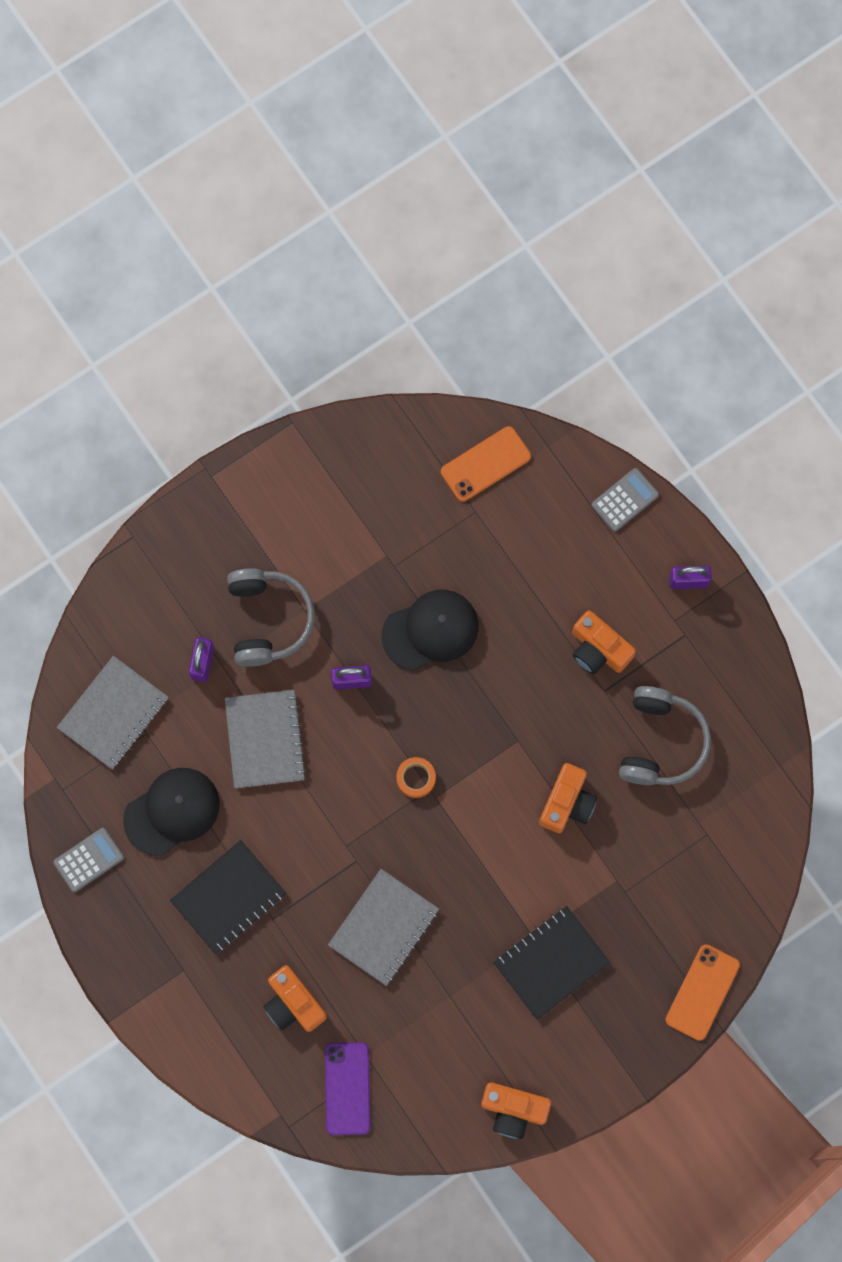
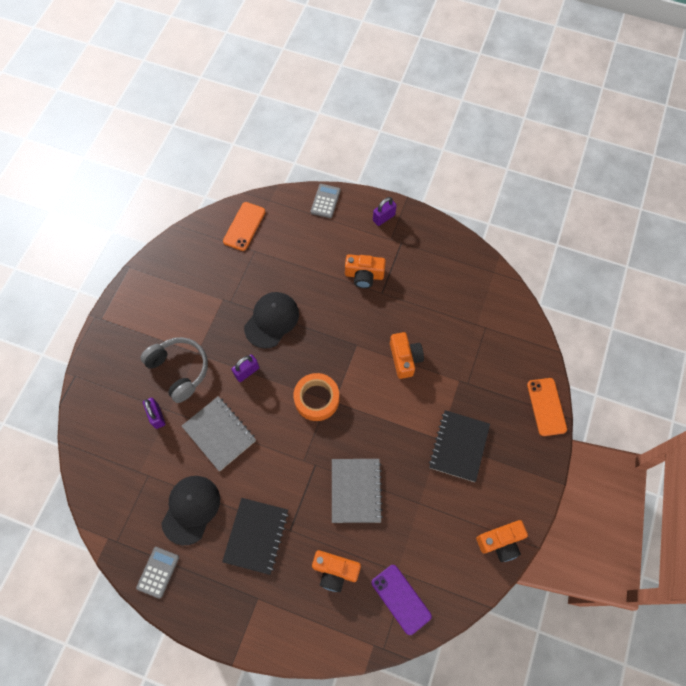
camera: 35 degrees left, 10 degrees down
grey notebook [57,656,168,769] -> none
orange tape [397,757,436,798] -> orange tape [293,373,339,421], size x1.77
grey headphones [619,686,711,785] -> none

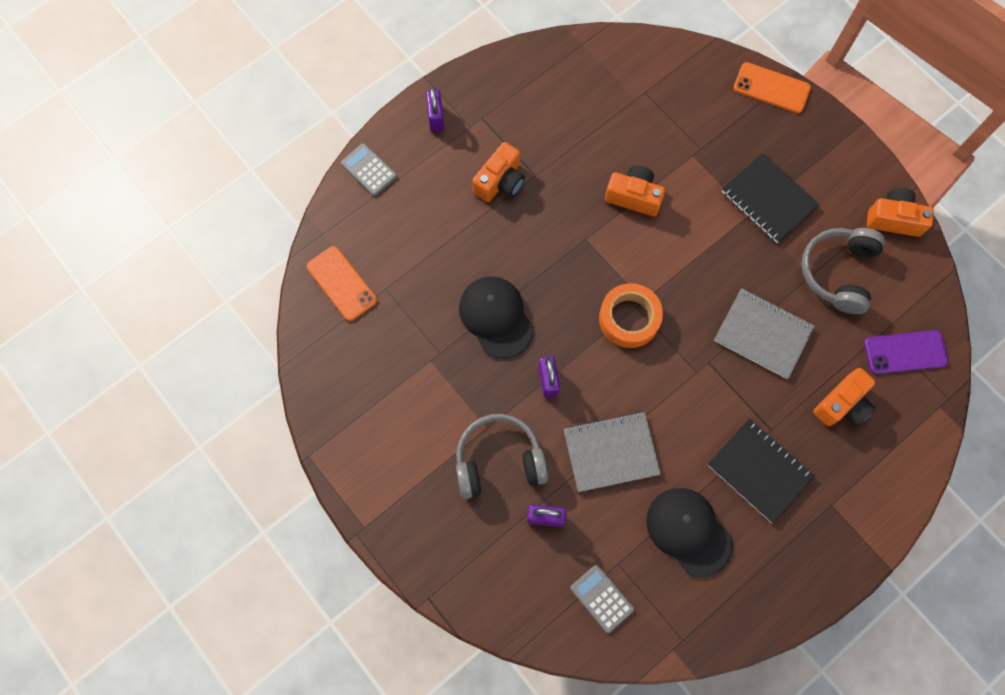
camera: 60 degrees left, 5 degrees up
grey calculator [136,547,179,599] -> grey calculator moved to [570,565,634,633]
orange camera [476,520,528,562] -> orange camera turned 90 degrees counterclockwise [867,188,934,237]
none -> grey headphones [801,228,885,314]

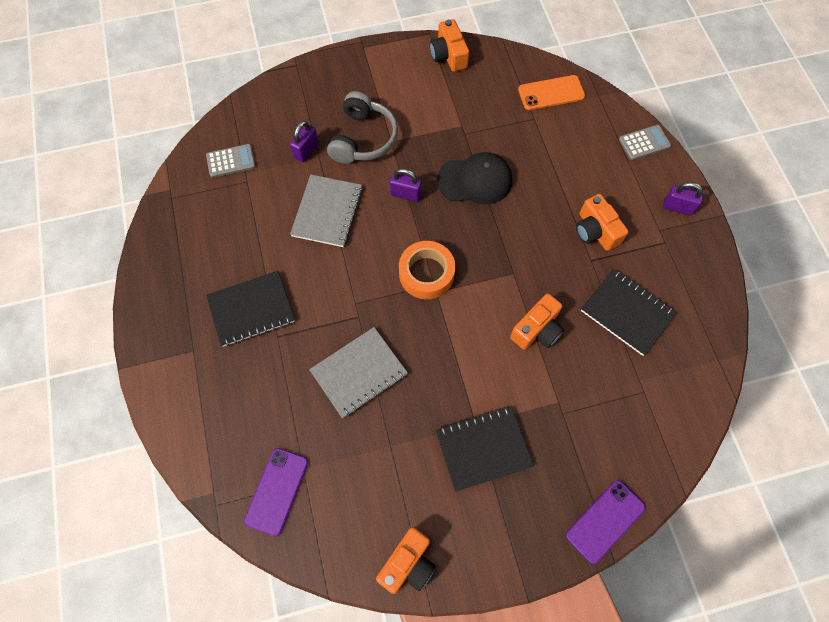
camera: 115 degrees right, 5 degrees down
black cap [646,488,733,577] -> none
orange phone [734,62,811,113] -> purple phone [566,480,645,564]
grey headphones [801,228,885,314] -> none
orange camera [813,368,875,427] -> orange camera moved to [430,19,469,72]
none -> black notebook [581,269,676,356]

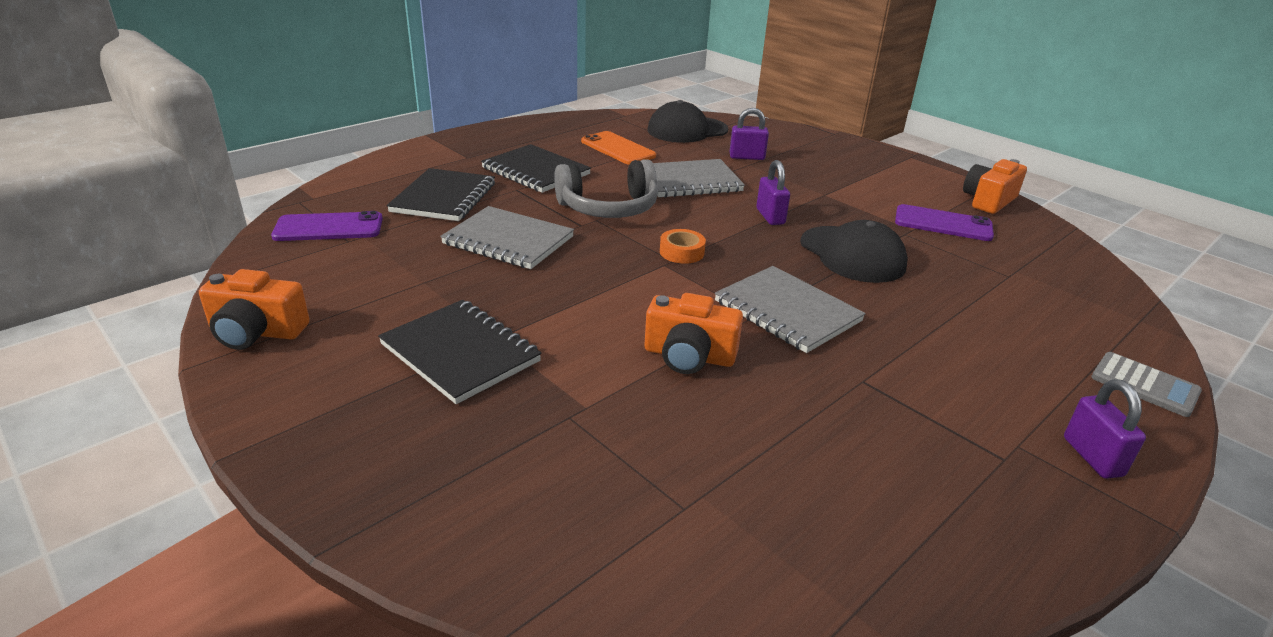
camera: 60 degrees right, 35 degrees down
grey calculator [206,144,256,178] -> black cap [648,100,728,143]
grey headphones [327,91,398,164] -> grey headphones moved to [554,159,658,218]
orange tape [399,241,455,299] -> orange tape [660,229,706,264], size x0.56
orange phone [518,75,585,110] -> orange phone moved to [581,131,656,165]
purple phone [566,480,645,564] -> purple phone moved to [895,204,994,241]
orange camera [576,194,628,251] -> none
black notebook [581,269,676,356] -> black notebook moved to [387,168,495,221]
none -> grey notebook [715,266,866,353]

